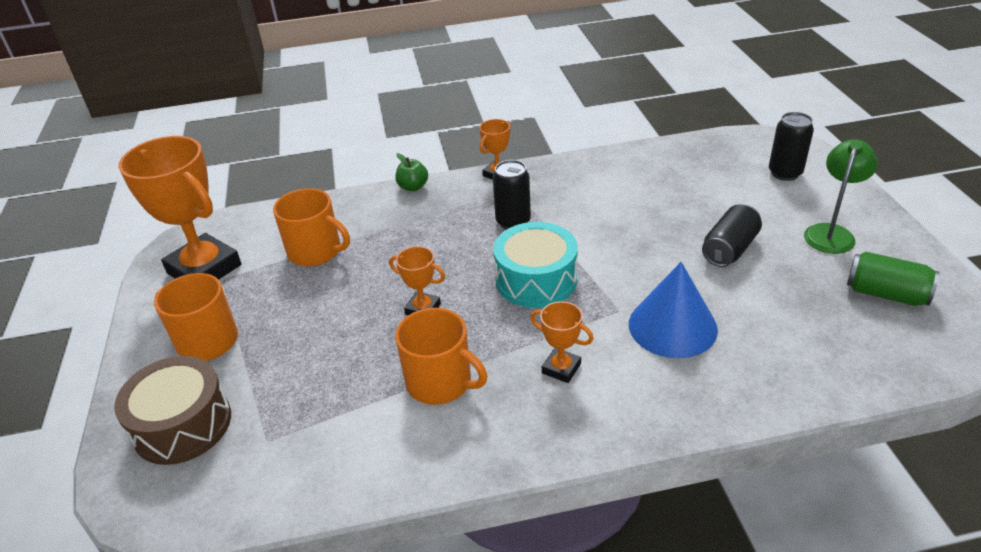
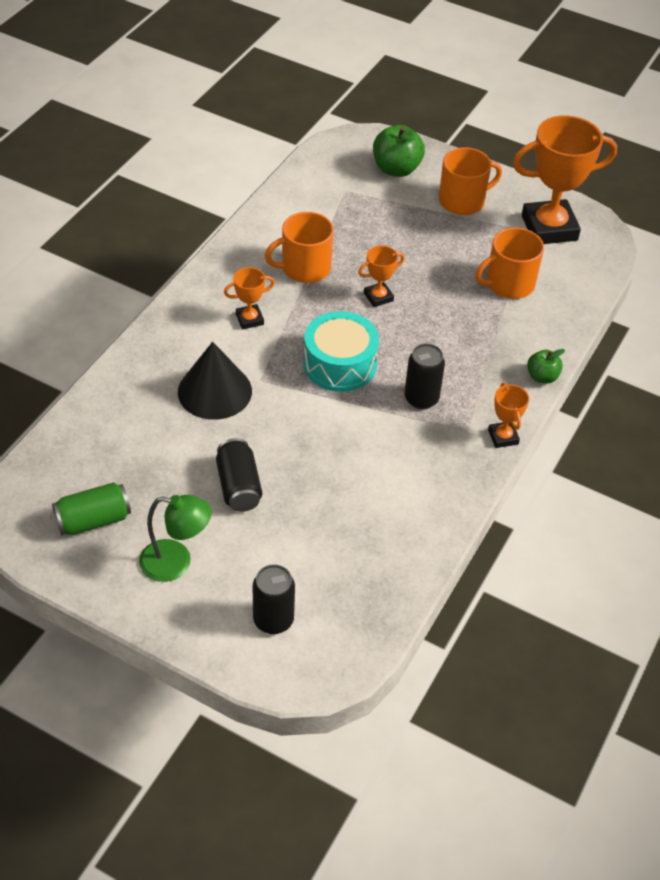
camera: 125 degrees right, 10 degrees up
brown drum [114,356,231,465] -> green apple [373,125,425,177]
blue cone [629,262,718,358] -> black cone [178,342,252,420]
green lamp [804,139,878,254] -> green lamp turned 60 degrees counterclockwise [139,495,212,582]

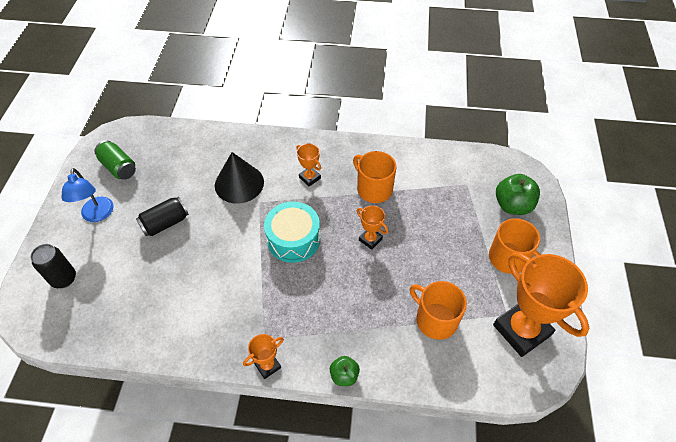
camera: 70 degrees right, 5 degrees up
green lamp [139,495,212,582] -> blue lamp [62,168,114,222]
black can [404,344,445,410] -> none

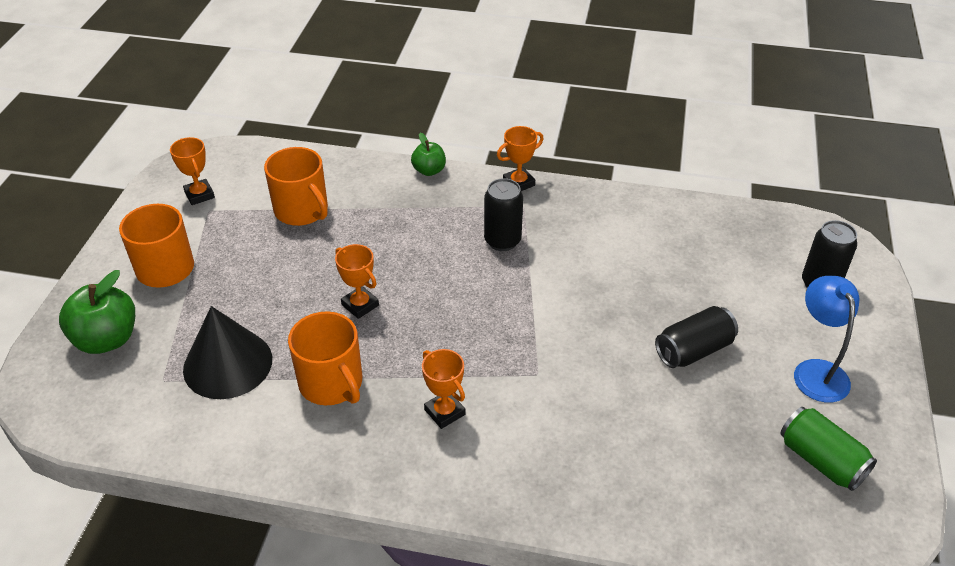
camera: 175 degrees left, 10 degrees down
black cone [215,152,264,203] -> black cone moved to [183,306,272,399]
turquoise drum [264,202,320,263] -> none
orange trophy [493,253,589,357] -> orange trophy [170,137,215,205], size x0.46
none -> black can [484,178,523,251]

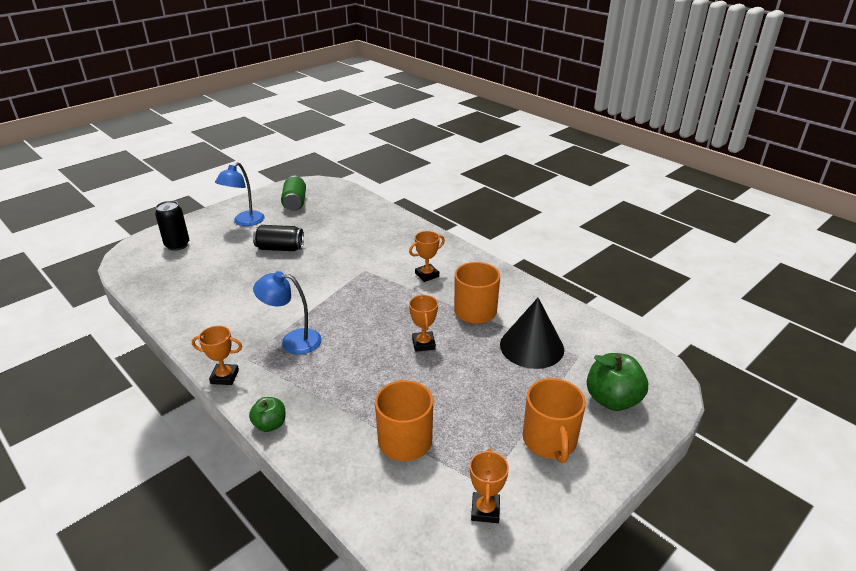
camera: 145 degrees left, 10 degrees down
orange trophy [422,349,465,429] -> orange trophy turned 60 degrees clockwise [409,231,445,282]
black can [484,178,523,251] -> blue lamp [253,271,322,354]

